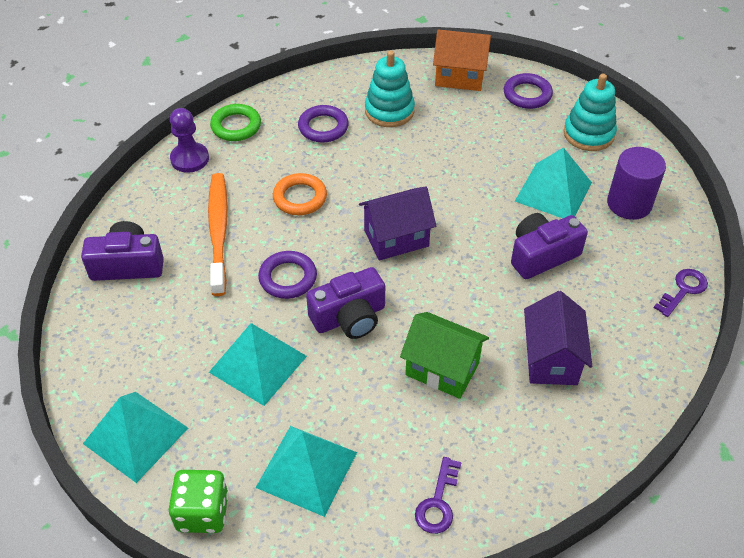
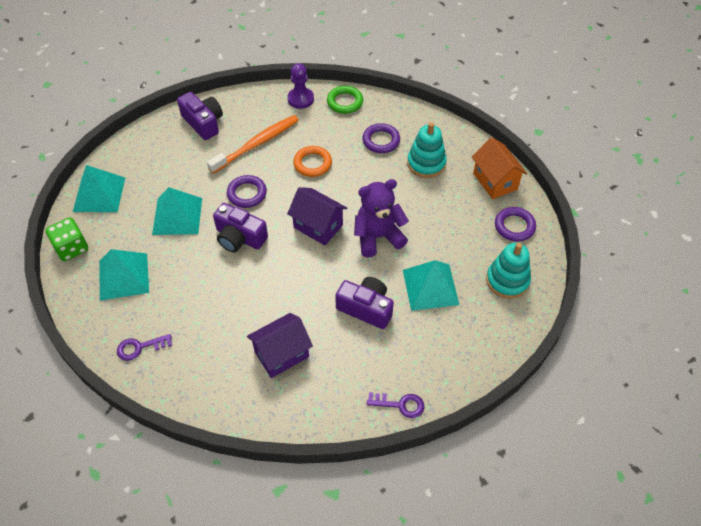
camera: 55 degrees right, 5 degrees up
green house [400,312,489,399] -> none
purple cylinder [607,147,666,220] -> none
none -> purple teddy bear [354,179,409,257]

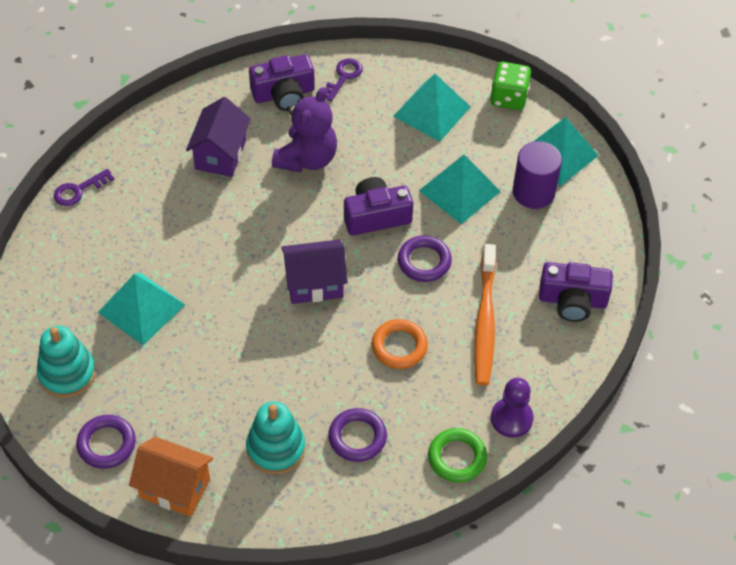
camera: 135 degrees right, 0 degrees up
purple camera [335,277,394,329] -> purple camera moved to [249,54,315,111]
purple teddy bear [354,179,409,257] -> purple teddy bear moved to [272,87,337,173]
none -> purple cylinder [513,141,562,209]

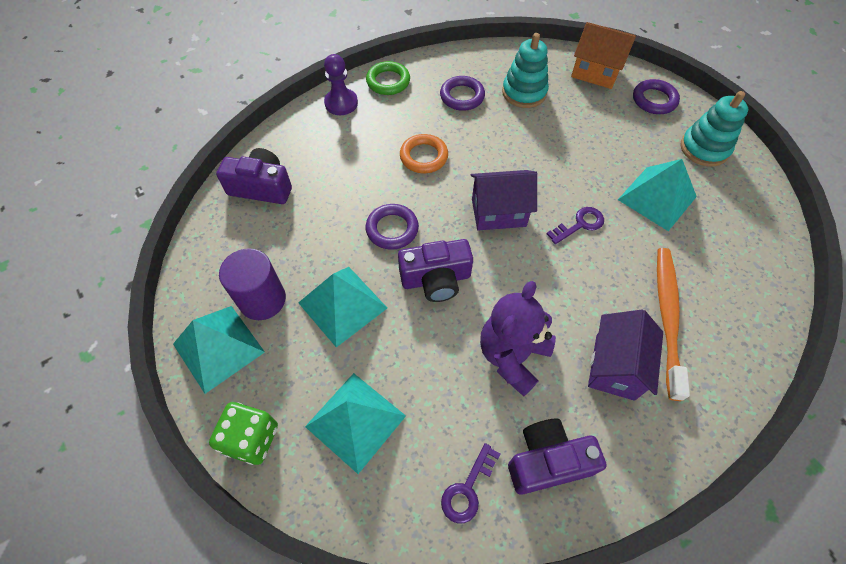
camera: 175 degrees left, 5 degrees up
purple key [54,169,115,206] -> purple key moved to [547,207,604,244]
orange toothbrush [474,244,496,385] -> orange toothbrush moved to [657,248,690,401]

